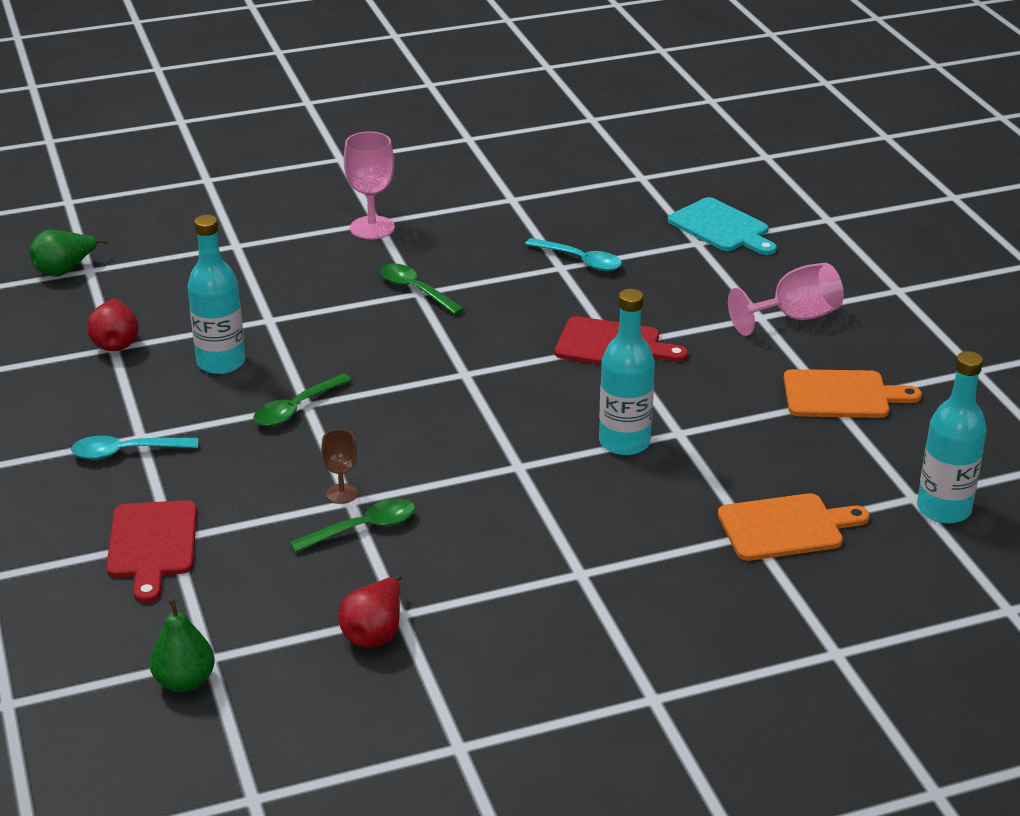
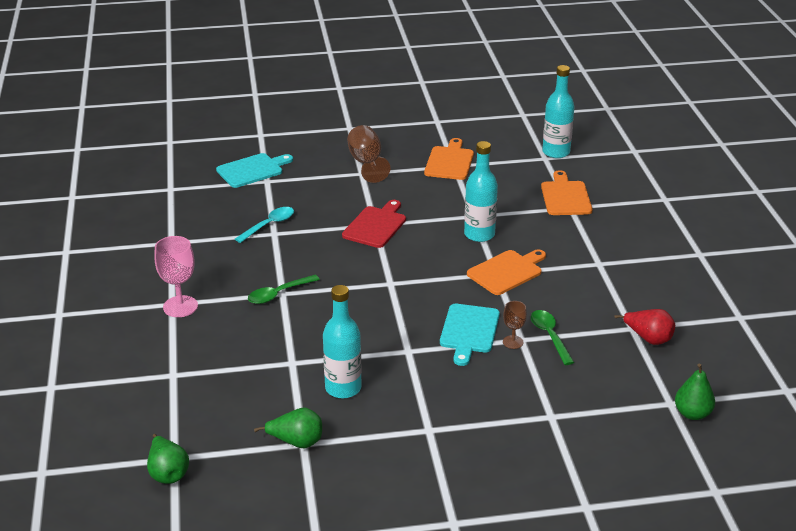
camera: 80 degrees left, 0 degrees up
turquoise spoon [71,436,198,459] -> none
red pear [87,298,138,351] -> green pear [254,408,322,448]
red cutting board [106,500,197,603] -> none
green spoon [254,374,352,426] -> none
pink goblet [728,263,844,336] -> brown goblet [347,125,390,183]
none -> turquoise cutting board [440,304,500,366]
none -> orange cutting board [467,249,546,295]

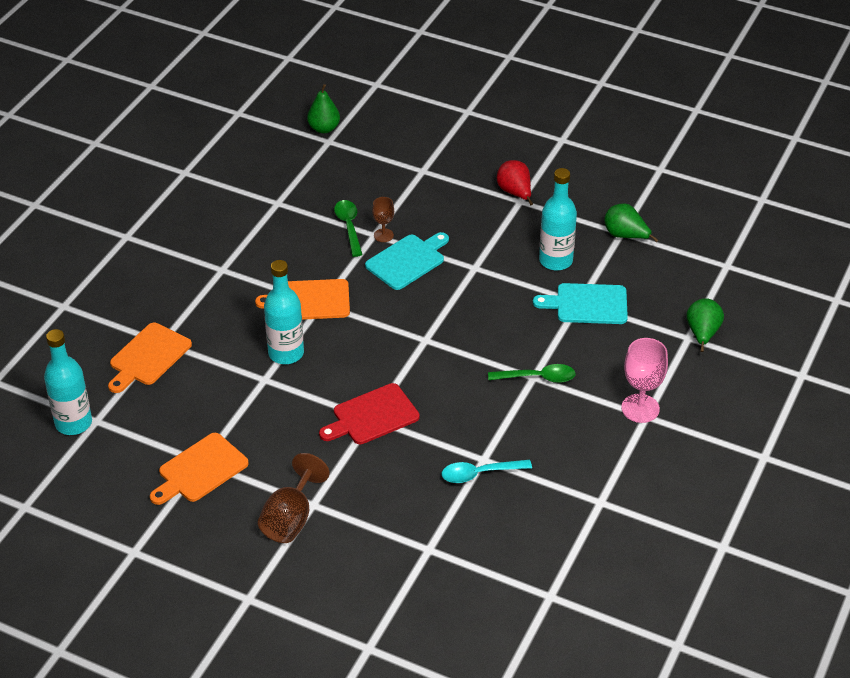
camera: 145 degrees left, 10 degrees up
green pear [147,434,189,484] -> green pear moved to [687,298,724,352]
turquoise cutting board [216,153,293,188] -> turquoise cutting board moved to [533,283,628,324]
green spoon [531,310,574,365] -> green spoon turned 150 degrees clockwise [334,200,363,257]
red pear [614,309,675,345] -> red pear moved to [497,160,533,205]

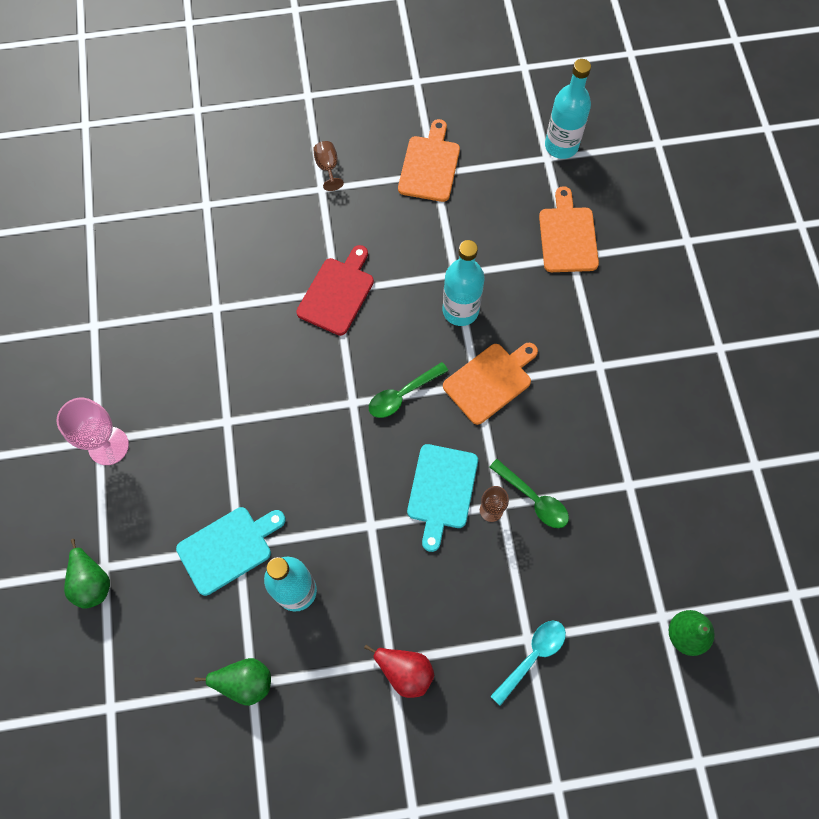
camera: 145 degrees right, 25 degrees up
brown goblet [258,453,329,543] -> brown goblet [313,141,344,191], size x0.58
turquoise spoon [442,460,532,483] -> turquoise spoon moved to [490,620,566,706]
green spoon [488,364,576,383] -> green spoon moved to [369,362,448,418]

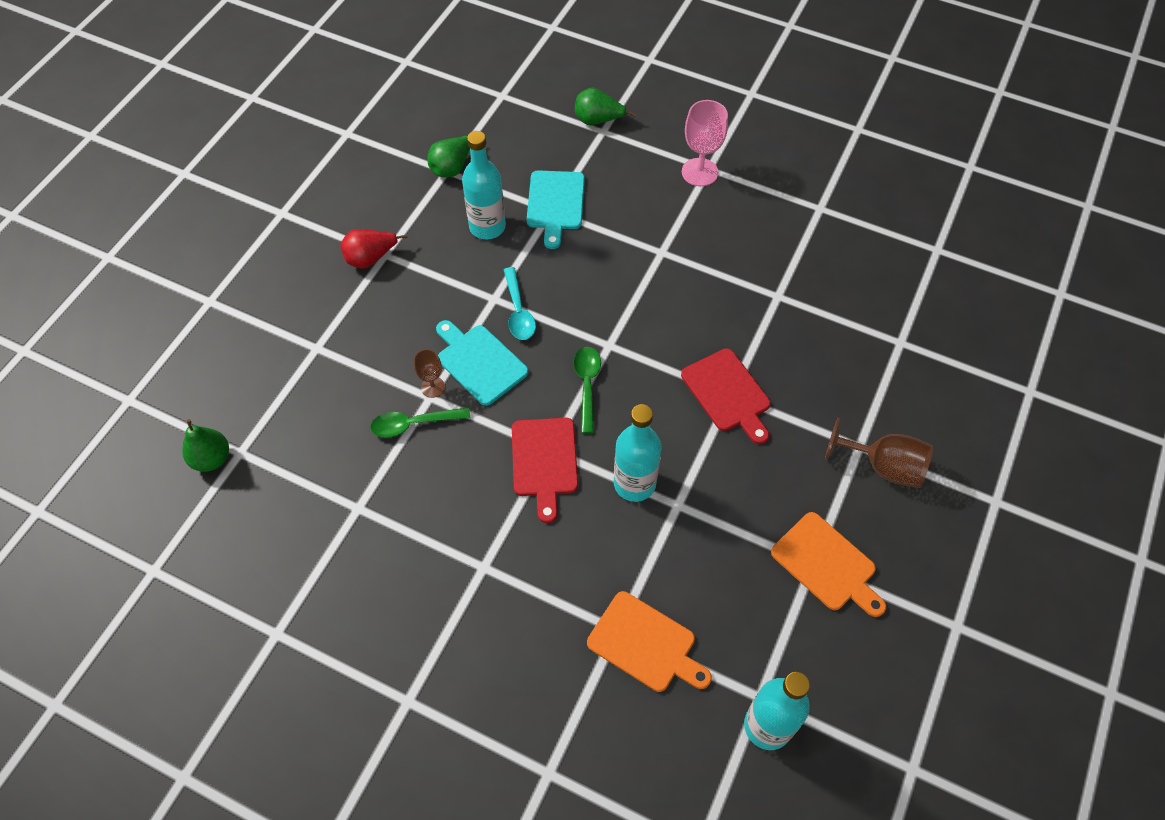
camera: 125 degrees right, 10 degrees down
brown goblet [313,141,344,191] -> brown goblet [825,418,933,488], size x1.73
orange cutting board [443,343,538,425] -> red cutting board [512,418,578,523]
turquoise spoon [490,620,566,706] -> turquoise spoon moved to [504,267,536,340]

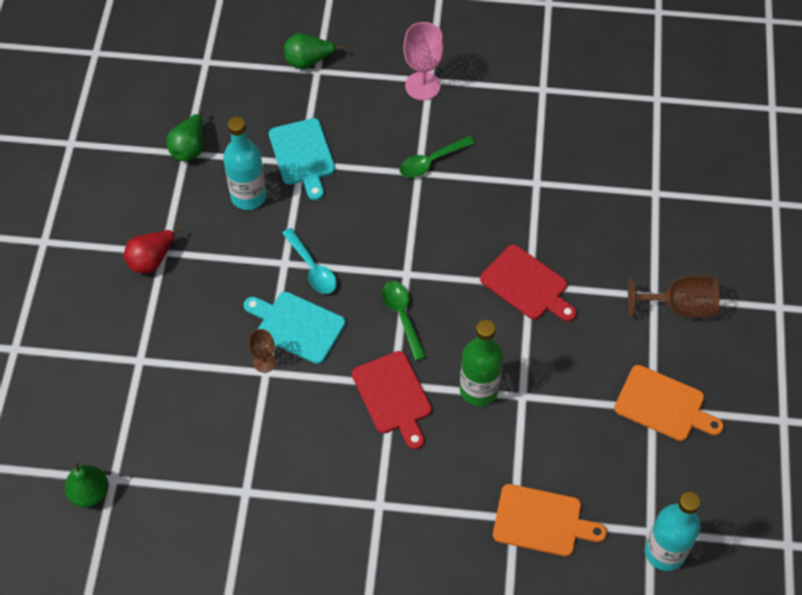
camera: 20 degrees left, 0 degrees up
green spoon [370,407,470,438] -> green spoon moved to [399,136,475,178]
turquoise bottle [614,404,662,502] -> green bottle [460,320,503,406]

